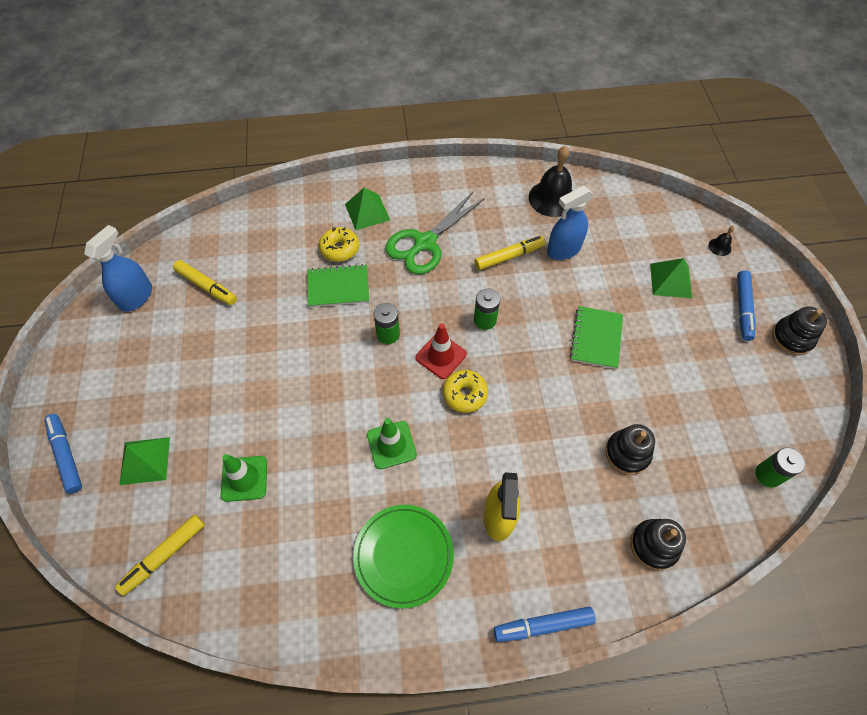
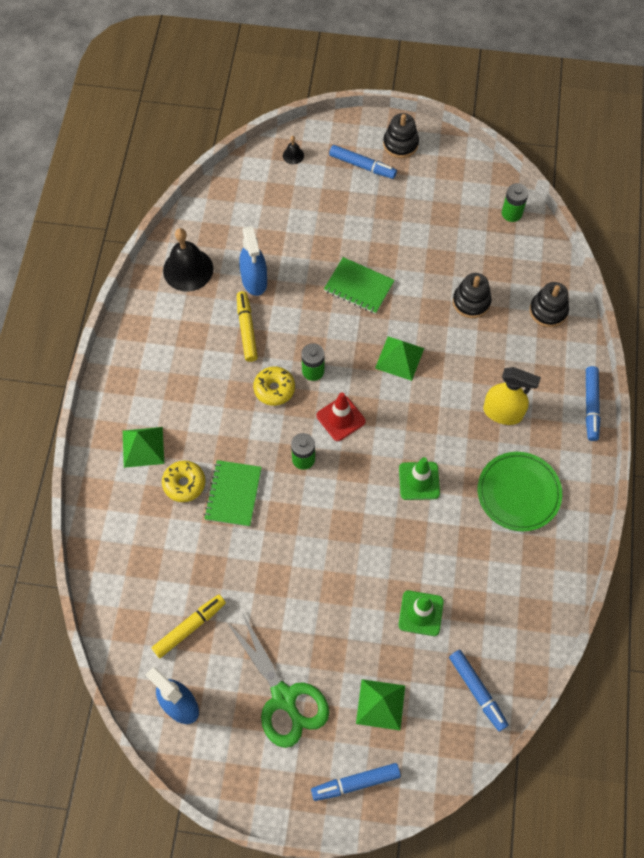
camera: 75 degrees left, 5 degrees up
yellow marker [115,515,205,596] -> blue marker [449,650,508,731]
green scissors [385,192,485,274] -> green scissors moved to [226,612,329,748]
yellow donut [443,370,488,413] -> yellow donut moved to [253,366,295,406]
green pyramid [650,258,692,298] -> green pyramid moved to [375,336,424,381]

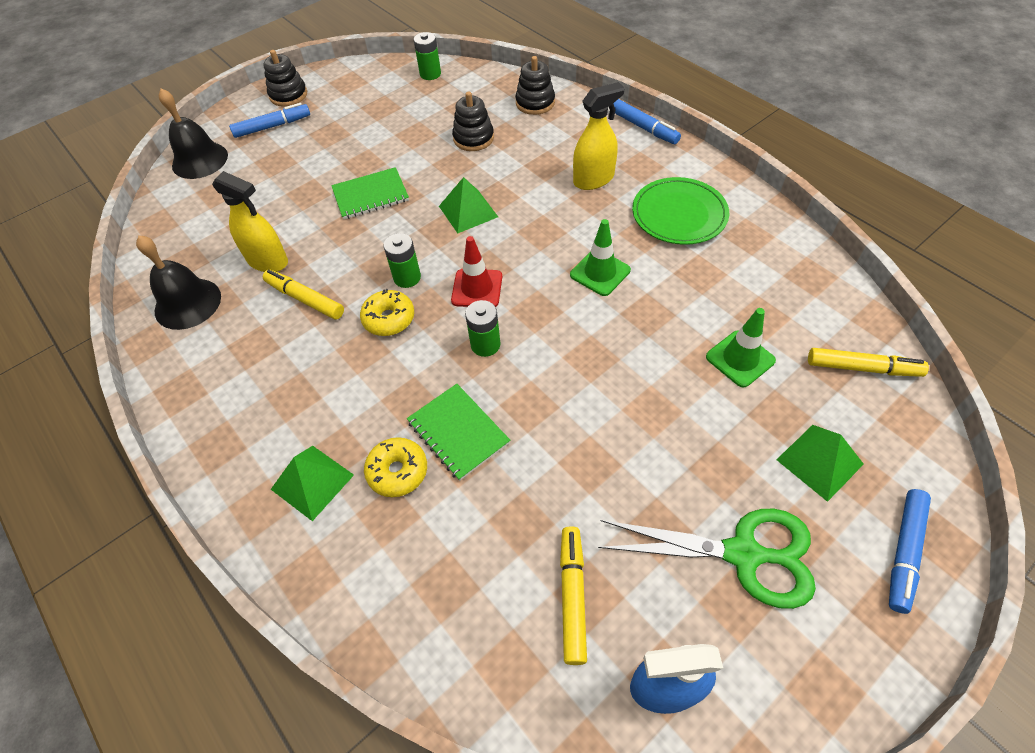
camera: 45 degrees left, 10 degrees down
blue spray bottle [239,226,267,296] -> yellow spray bottle [212,171,288,272]
black bell [283,136,304,164] -> black bell [159,89,228,179], size x2.24
blue marker [449,650,508,731] -> yellow marker [808,348,929,377]

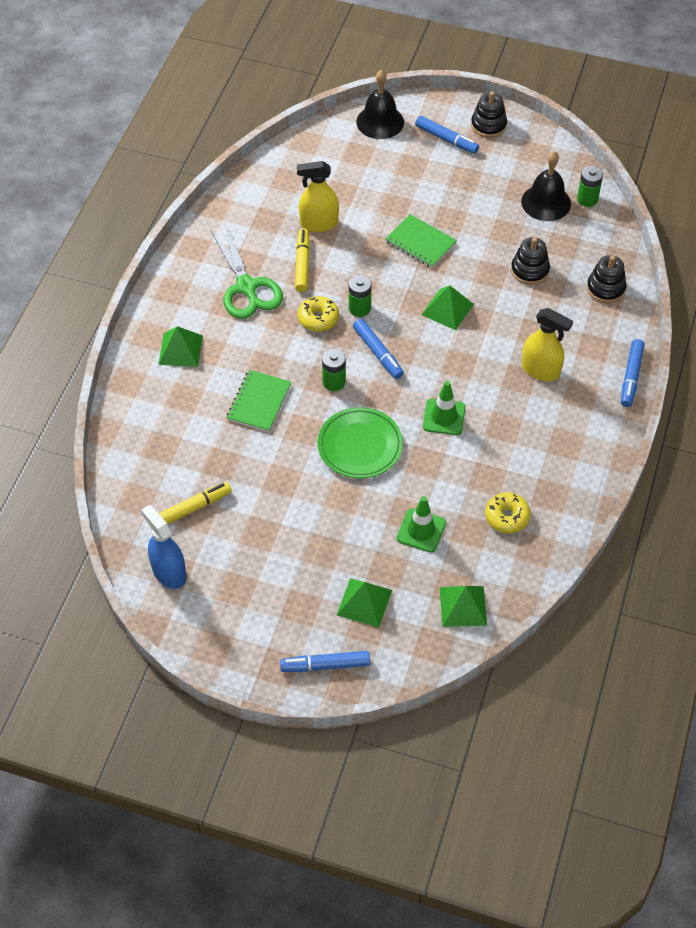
camera: 55 degrees right, 0 degrees up
black bell [136,235,221,330] -> black bell moved to [521,151,571,221]
yellow spray bottle [212,171,288,272] -> yellow spray bottle turned 90 degrees clockwise [297,161,339,232]
yellow donut [364,437,427,497] -> yellow donut moved to [485,492,531,533]
red traffic cone [451,236,502,307] -> blue marker [353,319,404,379]
green scissors [598,509,816,609] -> green scissors moved to [210,224,283,319]
green plate [632,177,729,245] -> green plate moved to [318,407,403,478]
yellow marker [808,348,929,377] -> green pyramid [440,586,487,627]

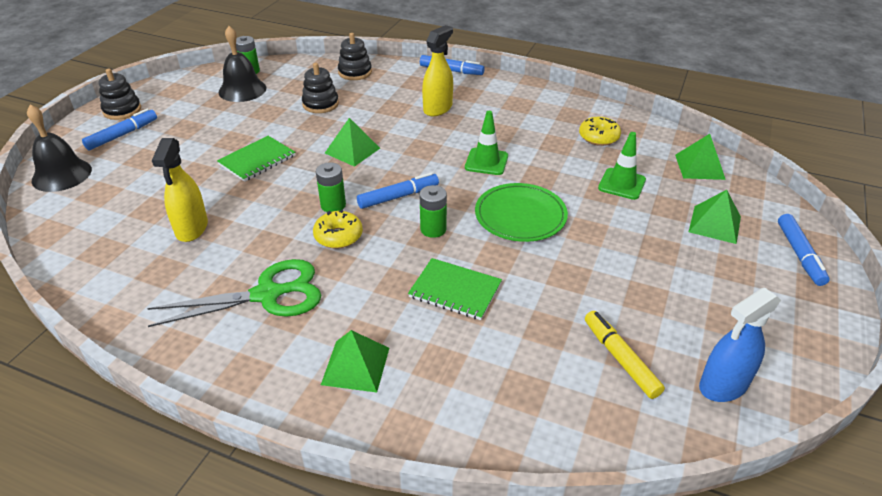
camera: 85 degrees left, 15 degrees down
yellow marker [295,229,310,292] -> none

